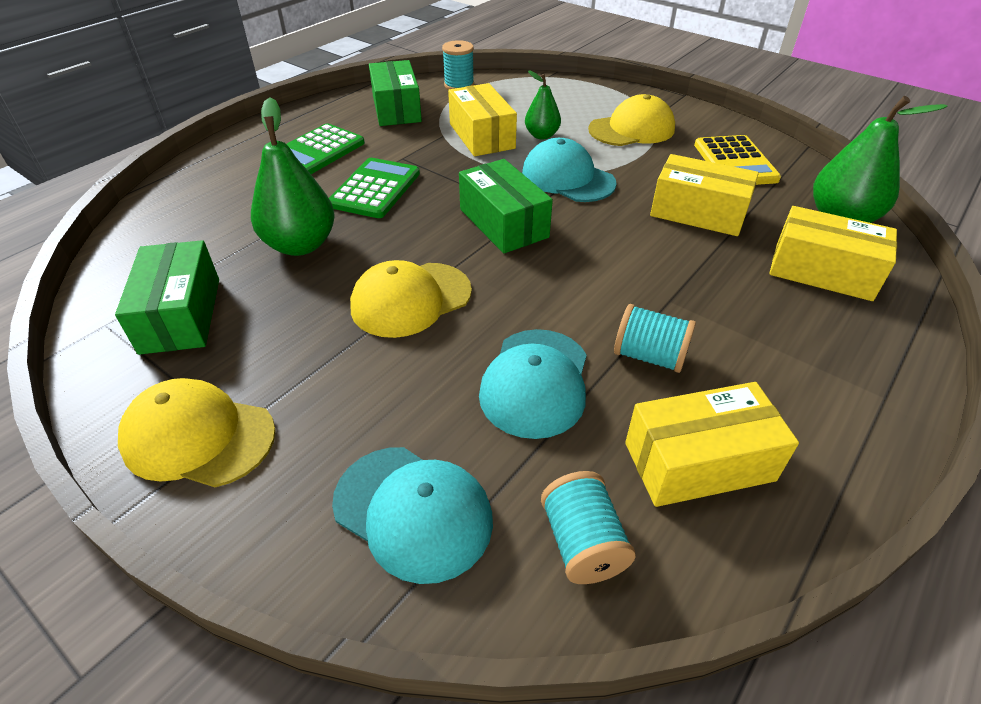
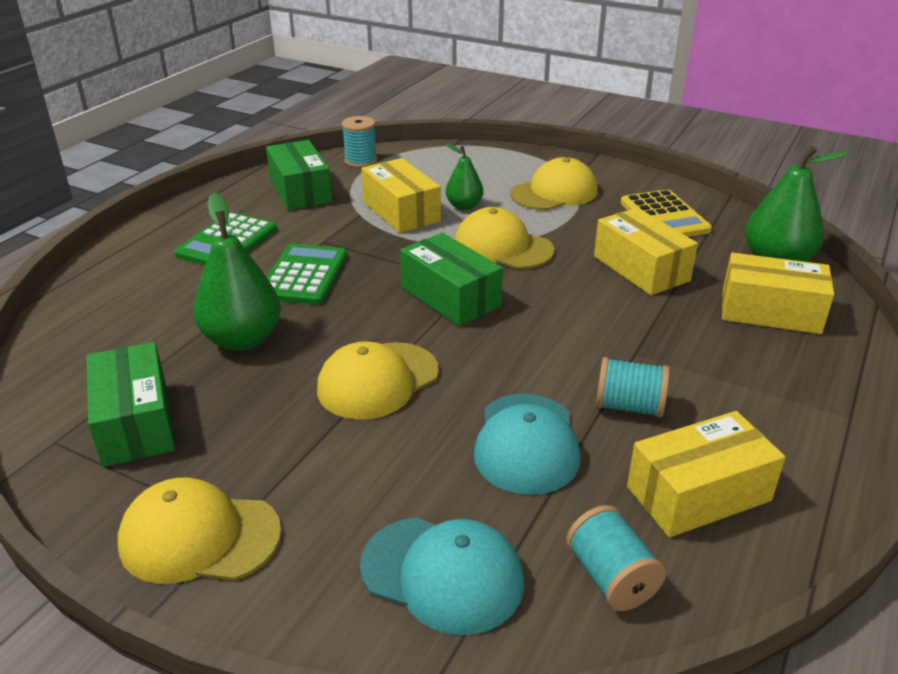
camera: 10 degrees left, 10 degrees down
turquoise cap [522,138,617,202] -> yellow cap [455,207,554,269]
yellow box [650,154,759,236] -> yellow box turned 45 degrees clockwise [594,208,698,295]

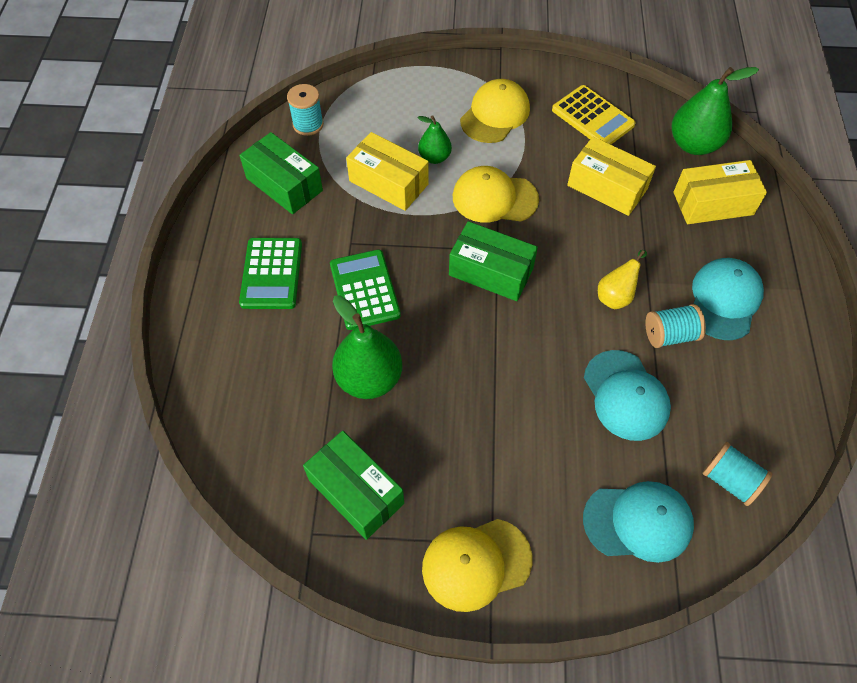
camera: 25 degrees left, 25 degrees up
yellow cap [317,341,439,420] -> none
yellow box [627,411,786,537] -> none
none -> yellow pear [598,250,647,309]
none -> turquoise cap [692,258,764,340]

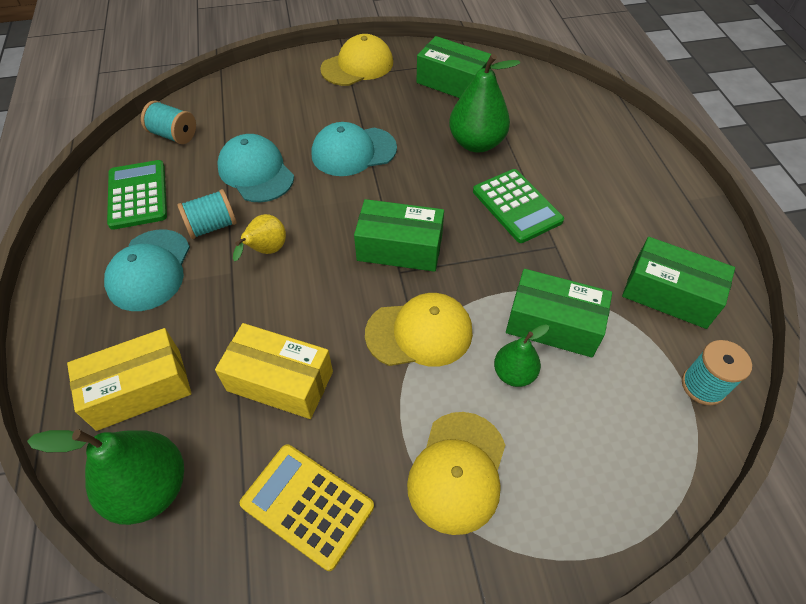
camera: 165 degrees right, 5 degrees down
green calculator [239,238,302,309] -> green calculator moved to [107,160,167,230]
yellow box [346,132,429,211] -> green box [506,269,612,358]
turquoise cap [583,481,694,563] -> turquoise cap moved to [312,122,397,176]

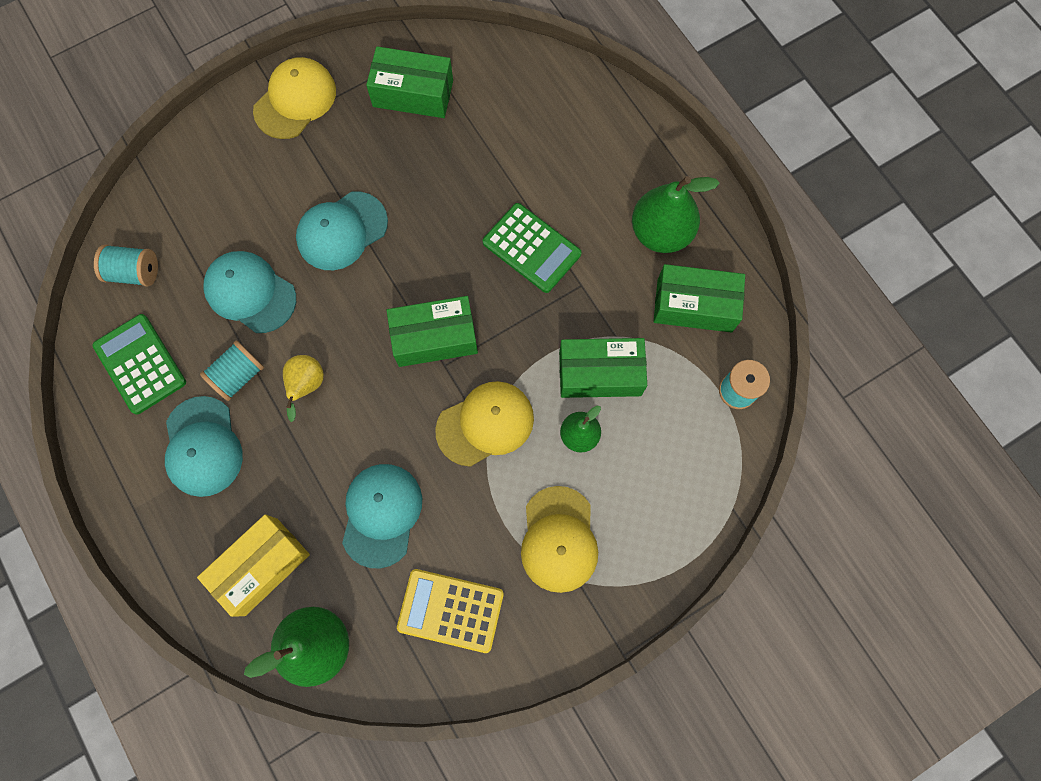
camera: 20 degrees left, 20 degrees up
yellow box [215,323,333,419] -> turquoise cap [342,464,422,568]
green pear [449,54,520,152] -> green pear moved to [632,176,720,253]

